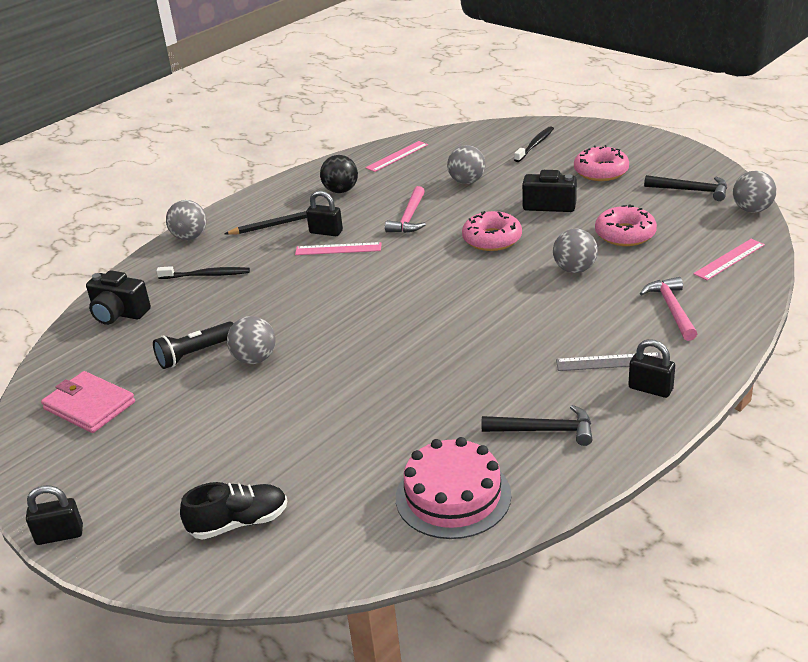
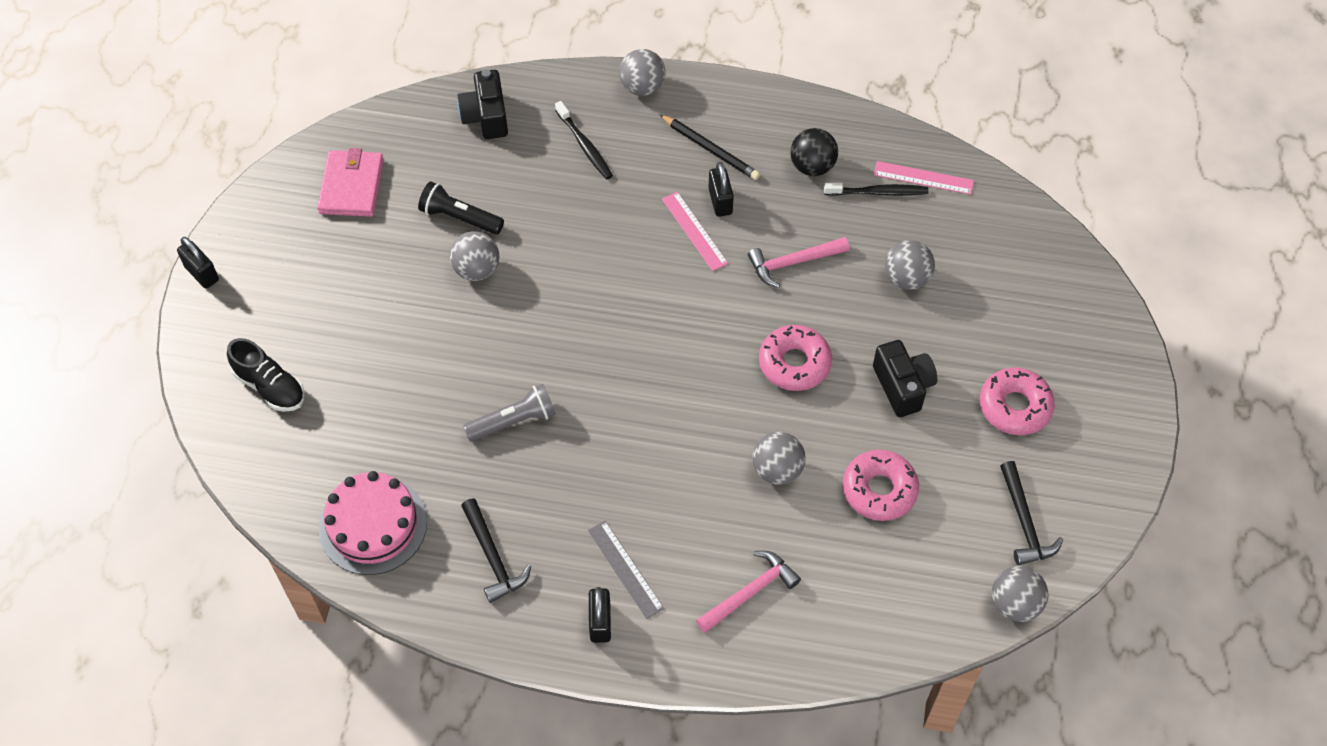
camera: 55 degrees right, 25 degrees up
black toothbrush [514,126,554,162] -> black toothbrush moved to [824,182,928,196]
pink ruler [693,239,765,280] -> none
none -> grey flashlight [463,384,556,442]

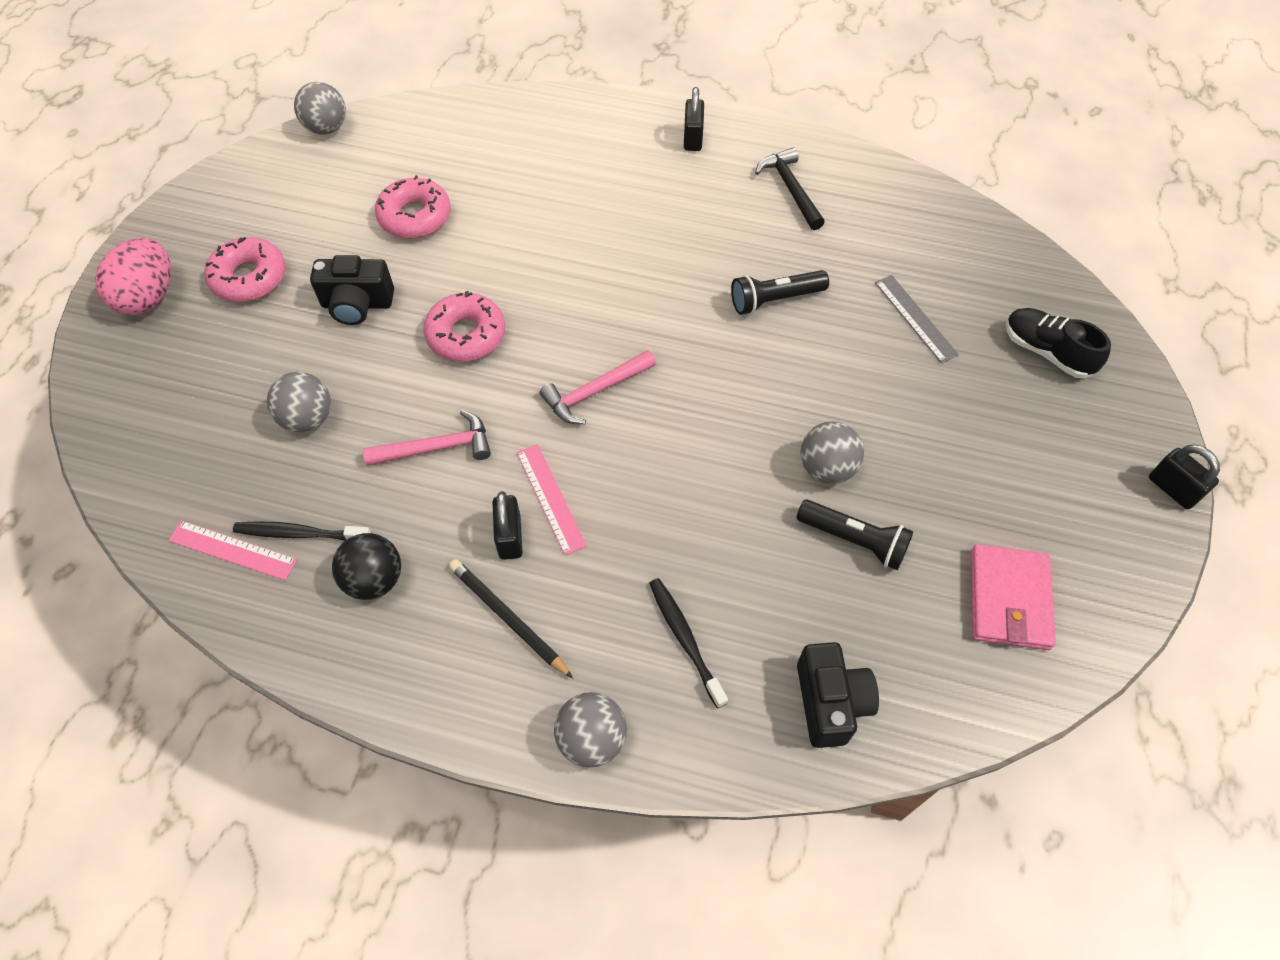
camera: 175 degrees left, 0 degrees up
pink cake [319,471,427,575] -> none
grey flashlight [463,384,556,442] -> black flashlight [731,270,829,315]
grey ruler [588,521,664,619] -> grey ruler moved to [875,275,959,363]
pink hammer [696,551,801,633] -> pink hammer moved to [539,350,656,424]
grey ball [752,432,806,485] -> none
black camera [873,340,937,417] -> black camera turned 75 degrees counterclockwise [310,255,394,325]
black hammer [1000,461,1063,565] -> none
none -> pink egg [95,238,171,315]

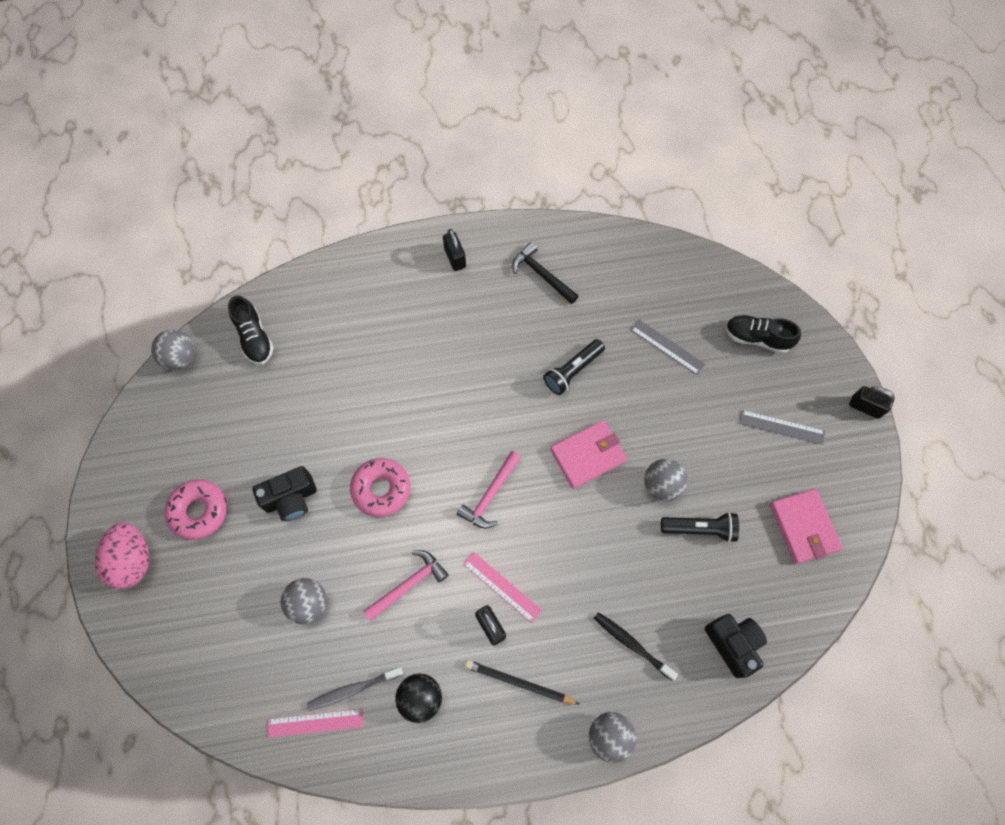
camera: 25 degrees left, 10 degrees up
black toothbrush [233,521,371,541] -> grey toothbrush [307,667,403,711]
pink donut [375,175,451,238] -> none
none -> black shoe [228,295,274,365]
none -> pink wallet [550,420,627,489]
none -> grey ruler [739,410,825,445]

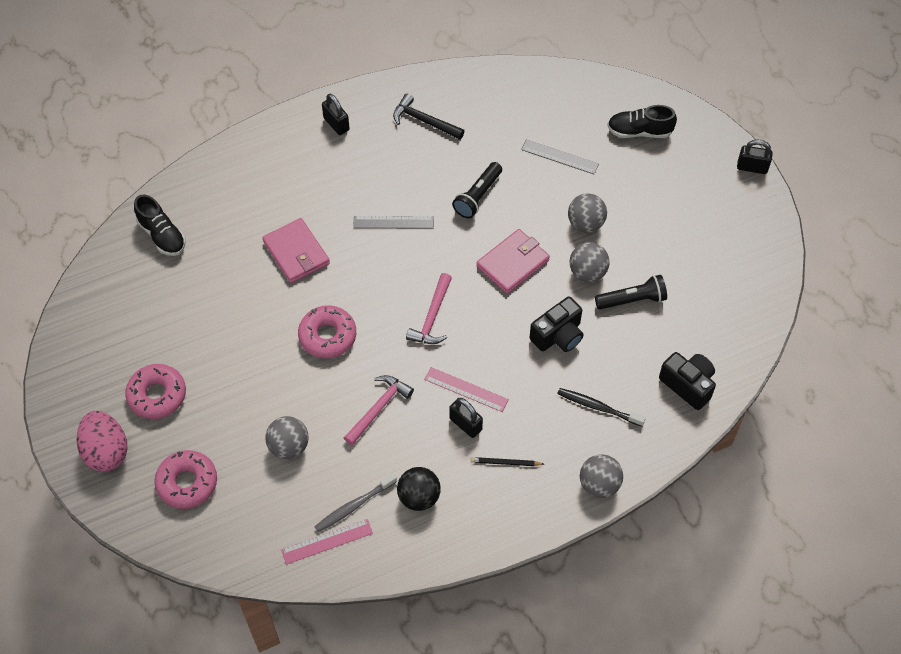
camera: 15 degrees left, 10 degrees down
grey ball [151,330,194,370] -> grey ball moved to [568,193,607,232]
black camera [252,466,317,521] -> black camera moved to [529,297,584,352]
black pencil [465,660,580,705] -> black pencil [470,457,544,466], size x0.65
grey ruler [739,410,825,445] -> grey ruler moved to [353,216,434,229]
pink wallet [770,489,842,564] -> pink wallet moved to [262,218,330,283]
none -> pink donut [154,450,217,509]

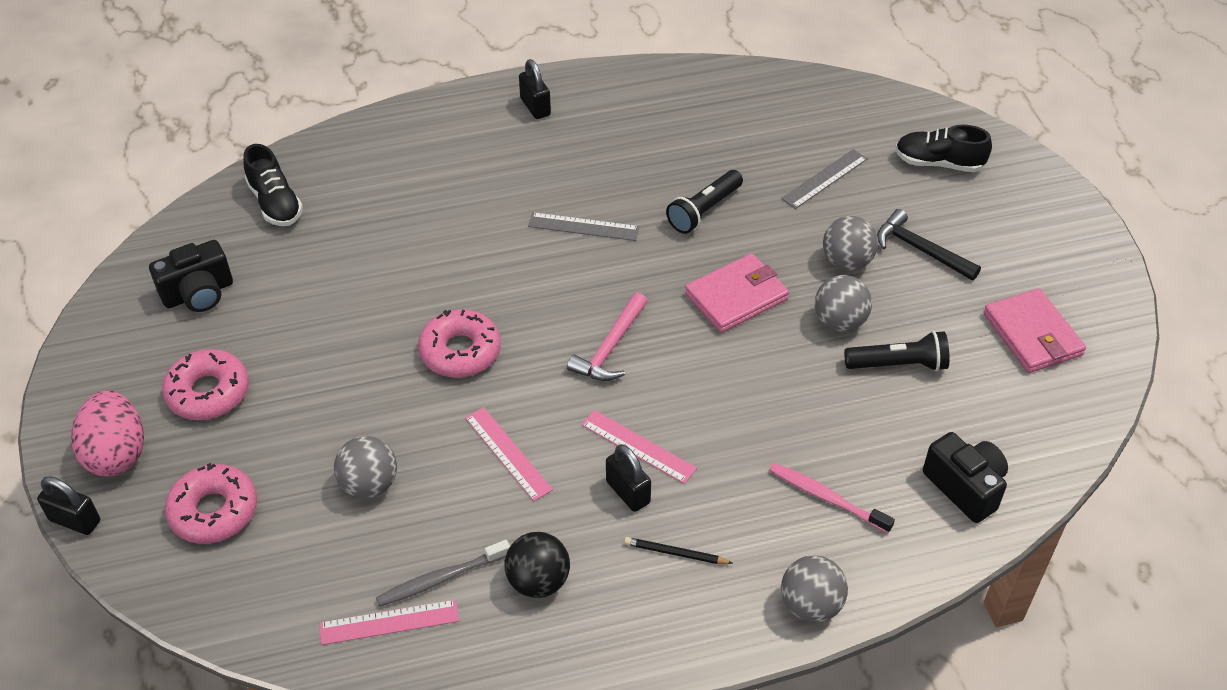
camera: 10 degrees right, 10 degrees down
pink wallet [262,218,330,283] -> pink wallet moved to [983,288,1086,373]
pink hammer [344,375,414,446] -> pink ruler [465,407,553,501]
black hammer [393,94,464,140] -> black hammer moved to [877,209,981,281]
grey ruler [521,139,599,174] -> grey ruler turned 75 degrees counterclockwise [781,149,868,209]
black camera [529,297,584,352] -> black camera moved to [149,240,233,312]
black toothbrush [557,388,646,426] -> pink toothbrush [769,463,895,533]
black padlock [737,140,773,174] -> black padlock moved to [37,476,100,535]

